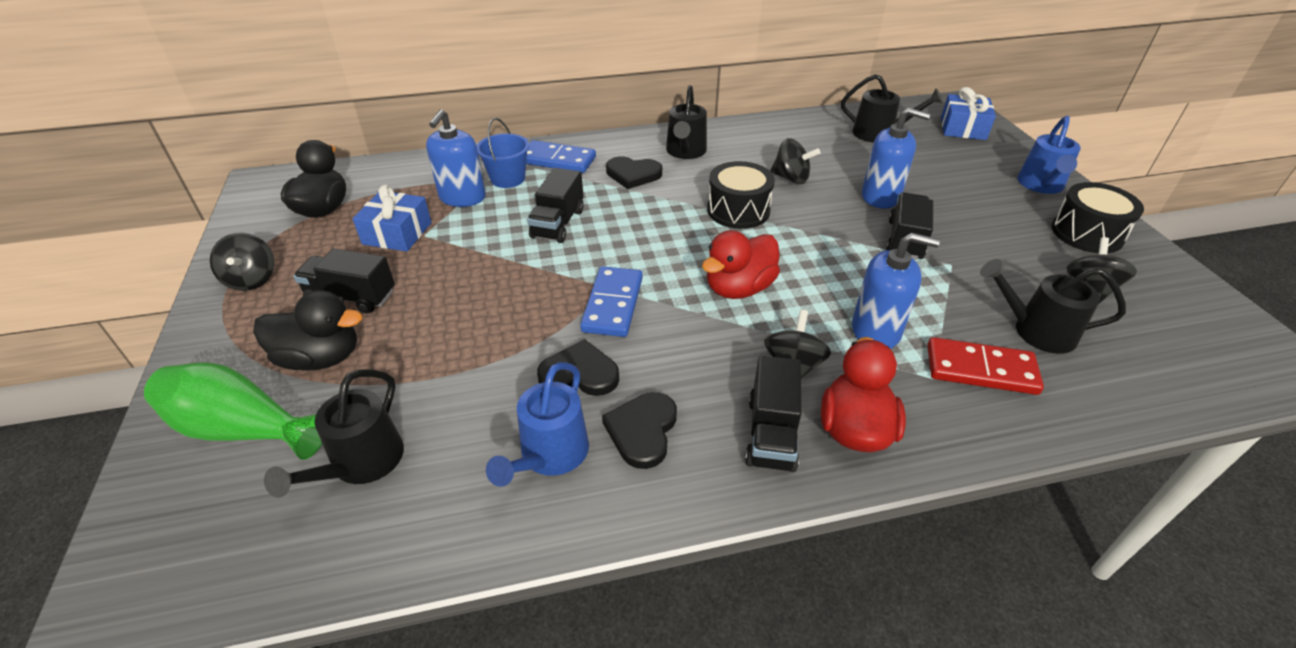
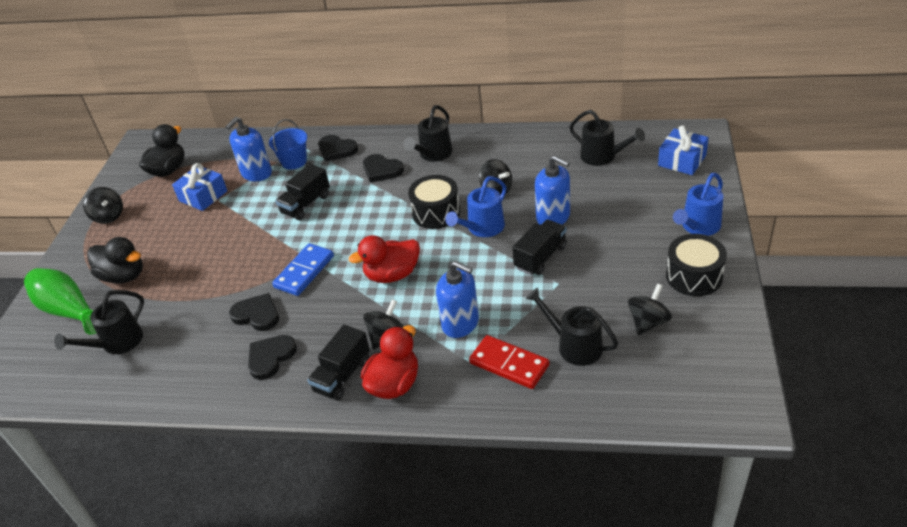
camera: 25 degrees right, 0 degrees up
black spinning top [210,232,274,291] -> black spinning top turned 45 degrees counterclockwise [83,187,123,224]
black truck [293,249,395,313] -> none
blue watering can [486,362,589,487] -> blue watering can moved to [445,176,507,237]
blue domino [526,140,596,173] -> black heart [318,135,358,162]

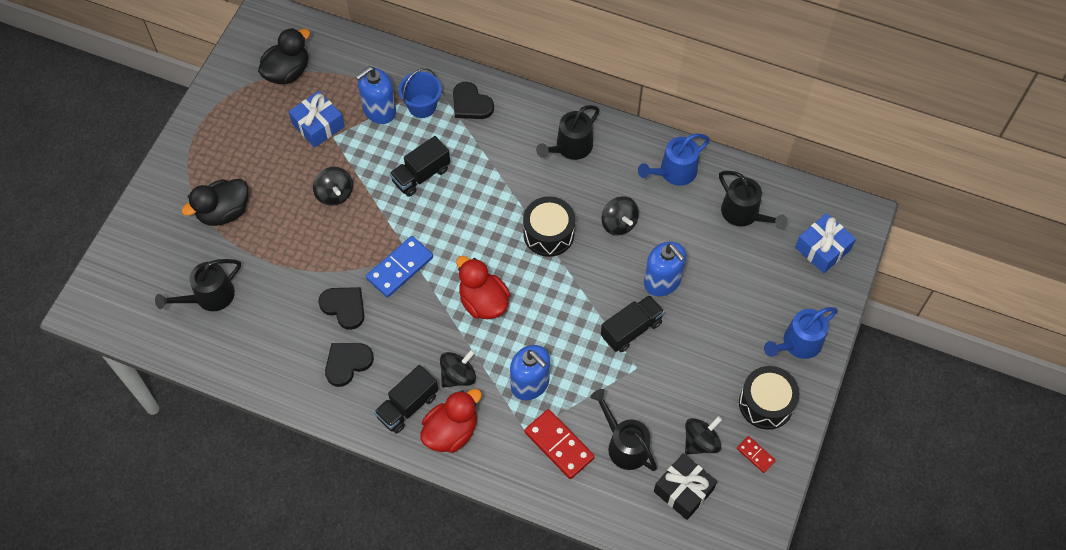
camera: 10 degrees right, 20 degrees up
green vase [24,268,96,335] -> none
black spinning top [83,187,123,224] -> black spinning top moved to [313,167,353,206]
black duck [87,237,143,284] -> black duck turned 105 degrees clockwise [181,179,249,226]
red duck [349,235,420,283] -> red duck turned 60 degrees clockwise [456,256,510,319]
black heart [363,154,404,182] -> none
blue watering can [445,176,507,237] -> blue watering can moved to [638,133,710,186]
none -> black gift [654,453,717,520]
none -> red domino [737,436,776,473]

